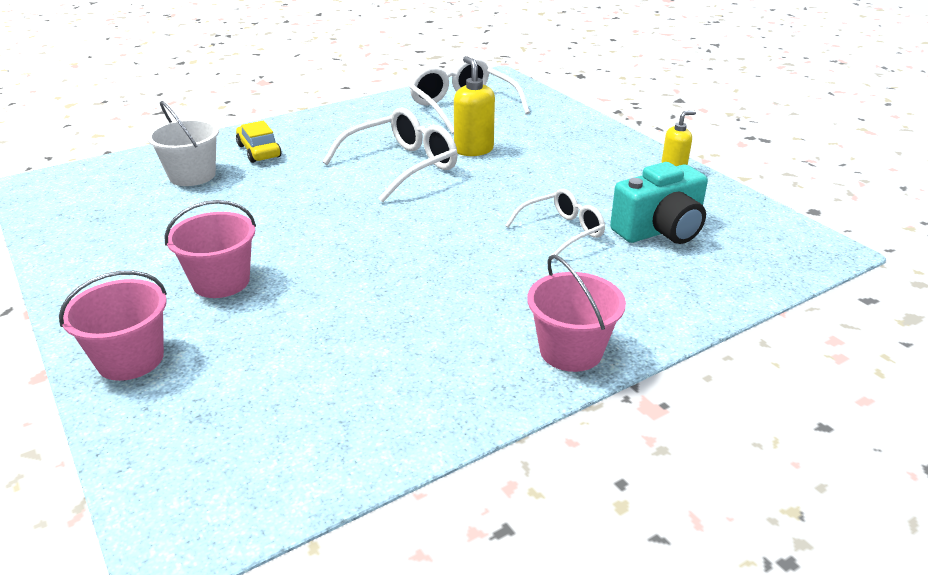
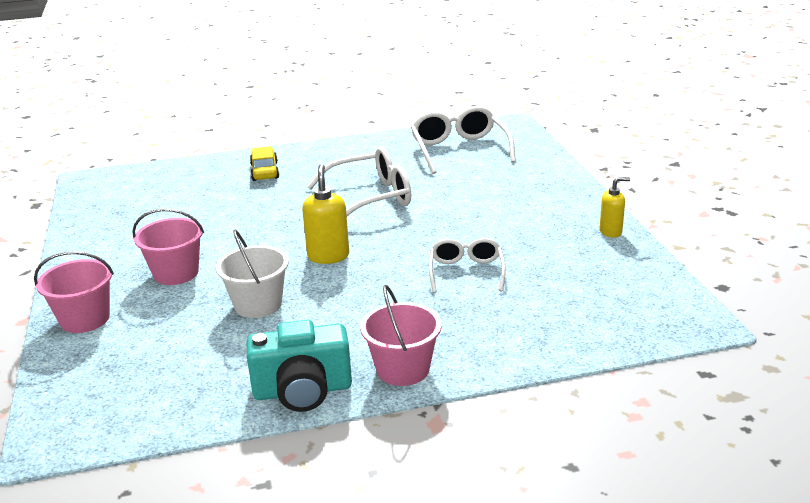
camera: 20 degrees right, 5 degrees down
white bucket [147,101,219,186] -> white bucket moved to [216,230,289,318]
yellow soap dispenser [454,56,495,156] -> yellow soap dispenser moved to [302,164,349,264]
white glasses [505,189,605,260] -> white glasses turned 75 degrees counterclockwise [429,238,506,293]
turquoise camera [610,162,708,244] -> turquoise camera moved to [247,320,352,412]

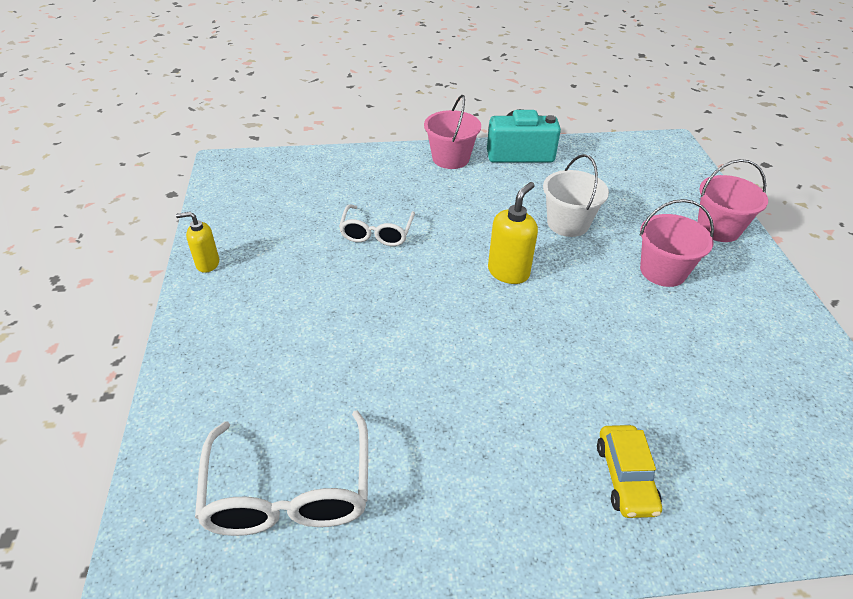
camera: 175 degrees left, 15 degrees up
yellow soap dispenser [302,164,349,264] -> yellow soap dispenser turned 150 degrees counterclockwise [488,182,538,284]
white glasses [307,147,411,216] -> none

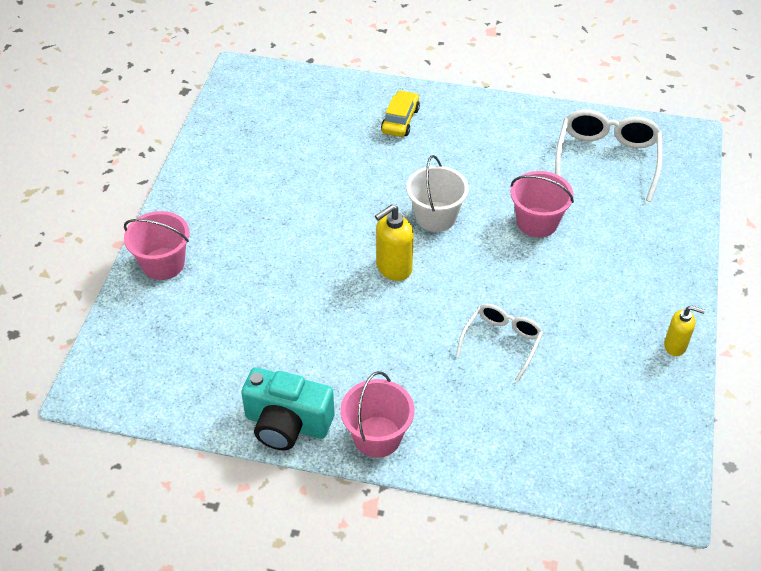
camera: 160 degrees left, 5 degrees up
white bucket [543,154,609,237] -> white bucket moved to [406,155,469,232]
pink bucket [640,199,714,287] -> pink bucket moved to [510,171,574,238]

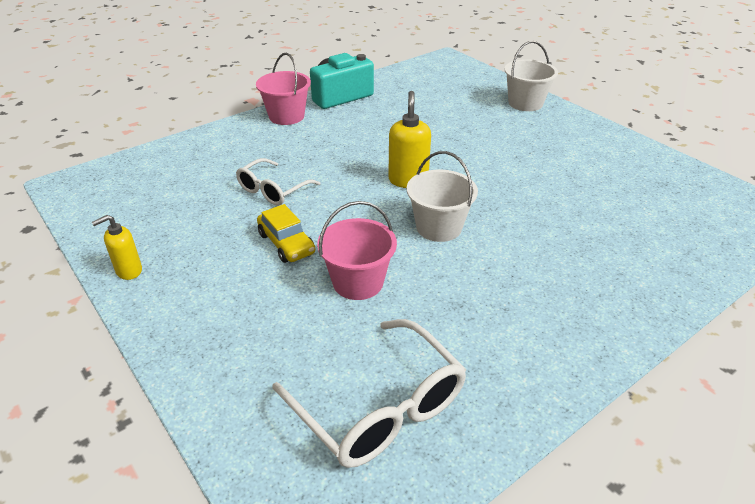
camera: 130 degrees right, 10 degrees down
pink bucket [124,211,190,280] -> white bucket [504,41,558,111]
yellow car [381,90,420,137] -> yellow car moved to [257,204,315,263]
white glasses [456,304,544,382] -> white glasses turned 60 degrees clockwise [236,158,321,205]

